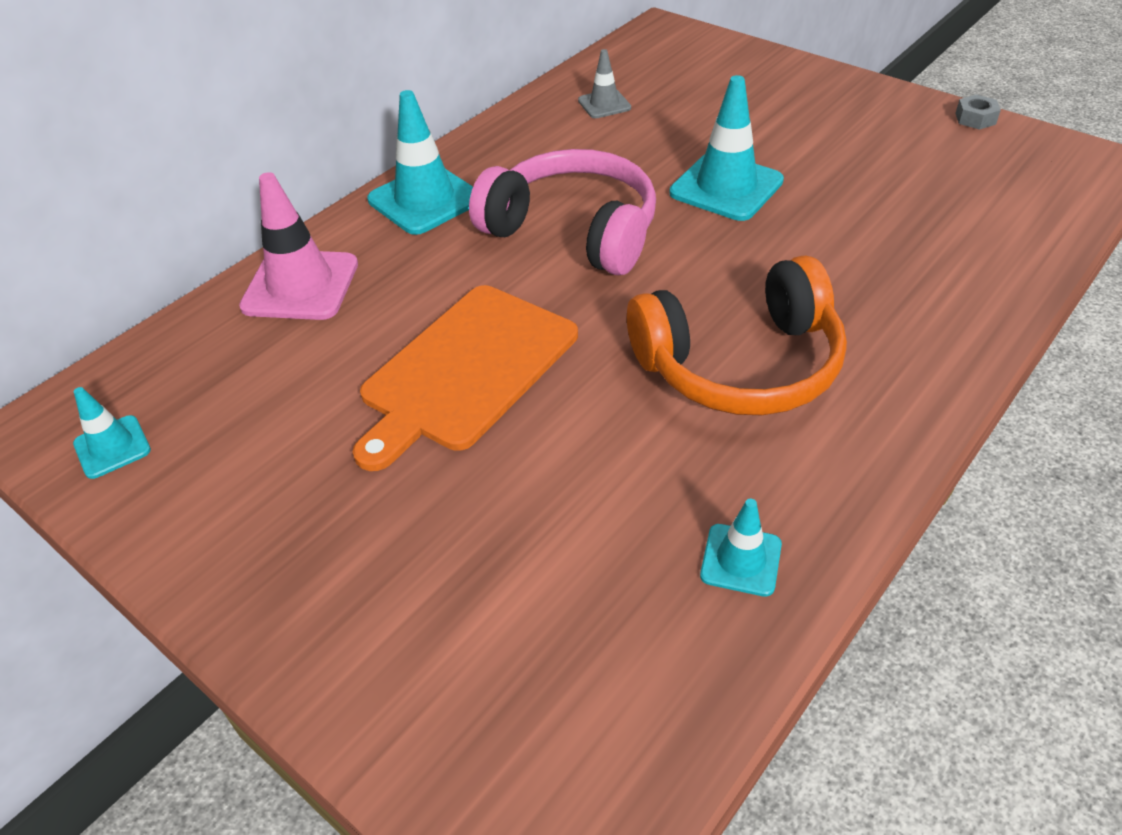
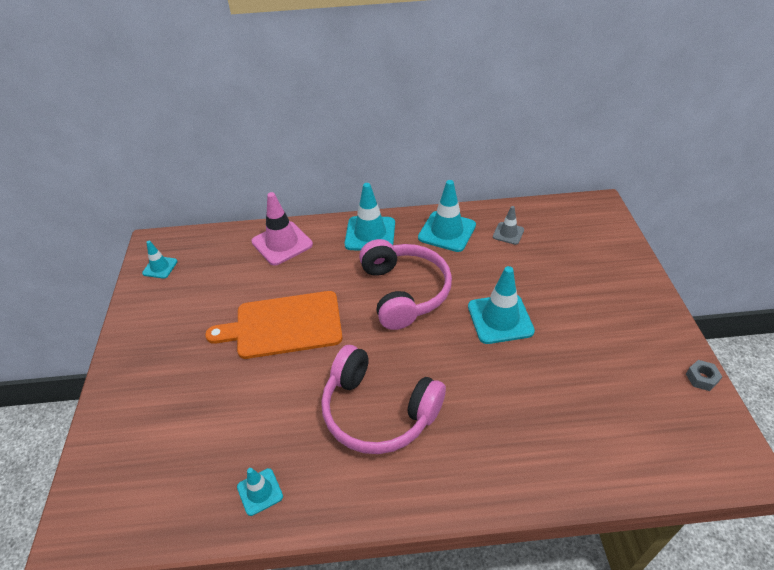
camera: 45 degrees right, 0 degrees up
orange headphones [627,256,847,415] -> pink headphones [321,345,446,454]
none -> turquoise traffic cone [418,180,476,252]

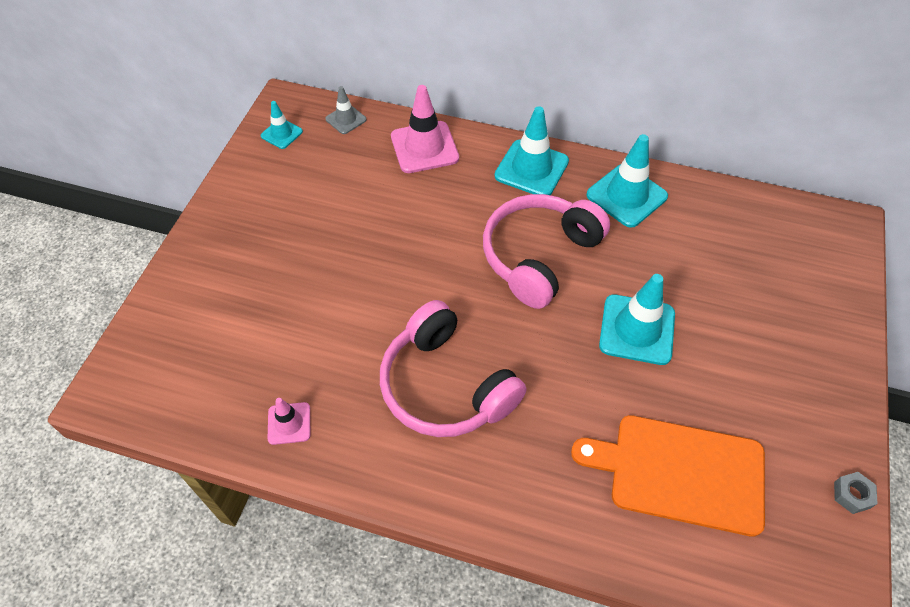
camera: 20 degrees right, 10 degrees up
orange cutting board [205,291,342,359] -> orange cutting board moved to [571,415,765,537]
turquoise traffic cone [237,468,283,516] -> pink traffic cone [268,398,310,445]
pink headphones [359,239,452,330] -> pink headphones turned 150 degrees counterclockwise [483,194,610,309]
grey traffic cone [493,206,524,245] -> grey traffic cone moved to [325,86,366,134]

